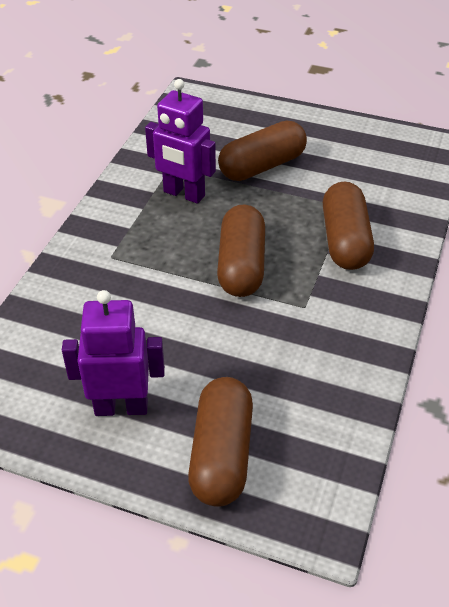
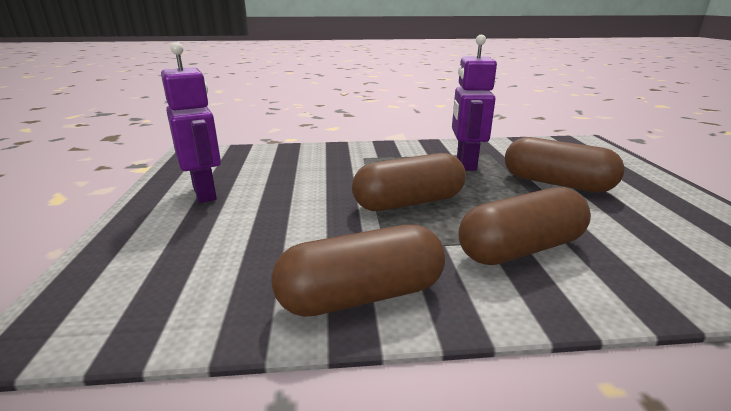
camera: 65 degrees right, 20 degrees down
brown capsule [188,377,253,506] -> brown capsule moved to [271,225,445,317]

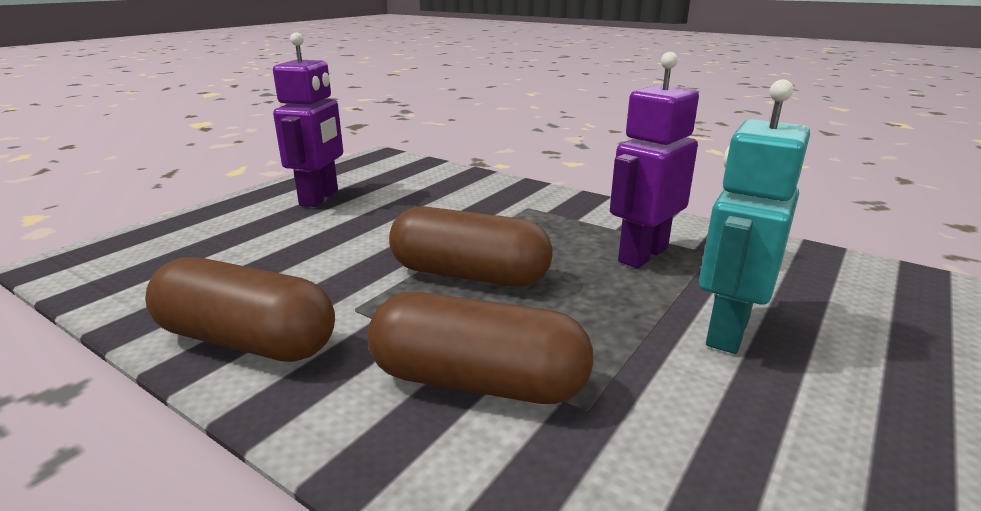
camera: 40 degrees right, 0 degrees up
brown capsule [505,137,625,193] -> turquoise robot [699,79,810,354]

